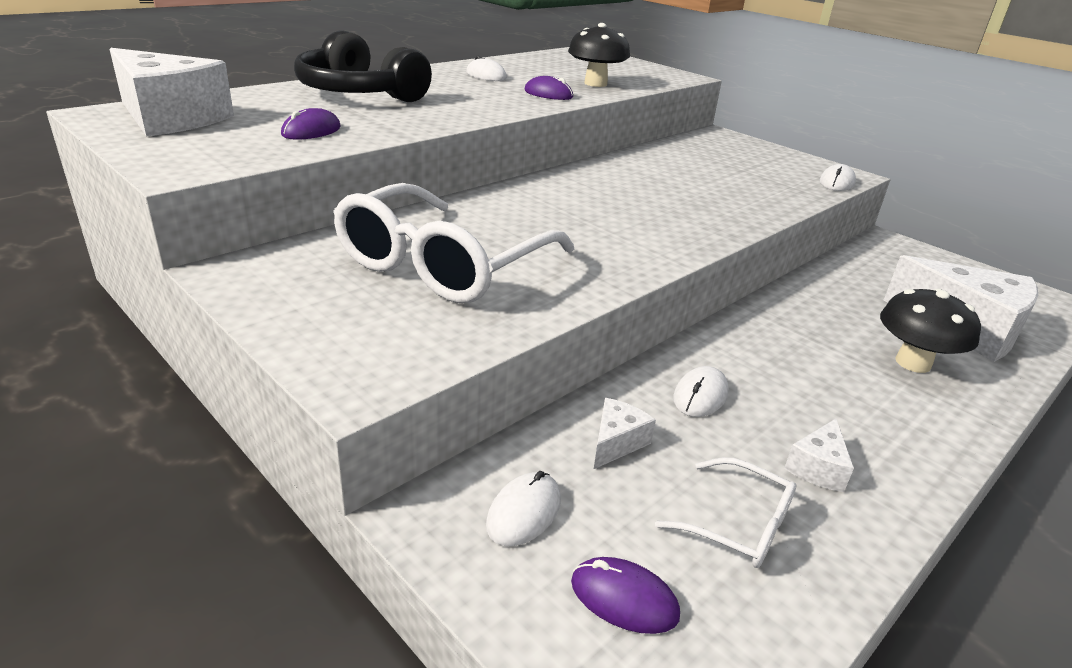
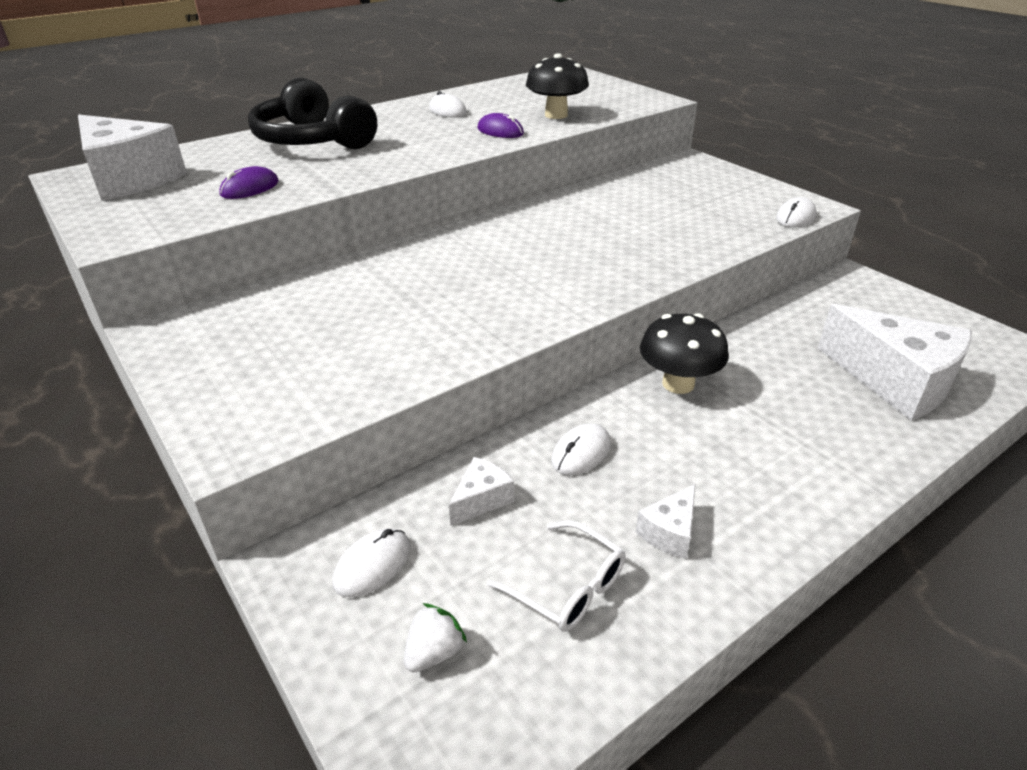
camera: 10 degrees right, 5 degrees up
white glasses [333,183,574,303] -> none
purple mouse [571,557,680,634] -> white strawberry [404,603,467,672]
black mushroom [880,289,981,373] -> black mushroom moved to [640,313,729,394]

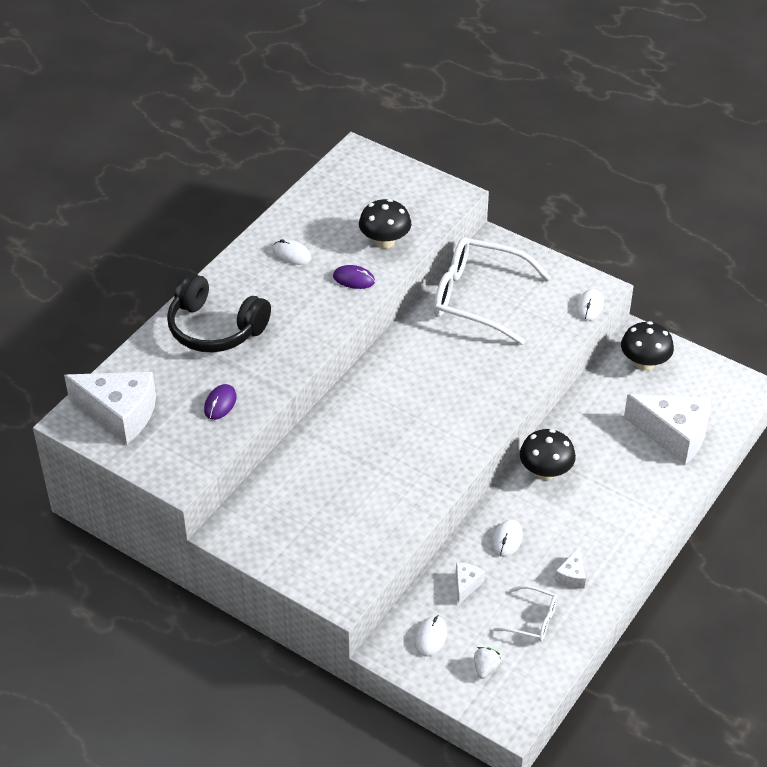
camera: 20 degrees left, 10 degrees up
none -> white glasses [434,237,551,345]
none -> black mushroom [621,321,674,371]

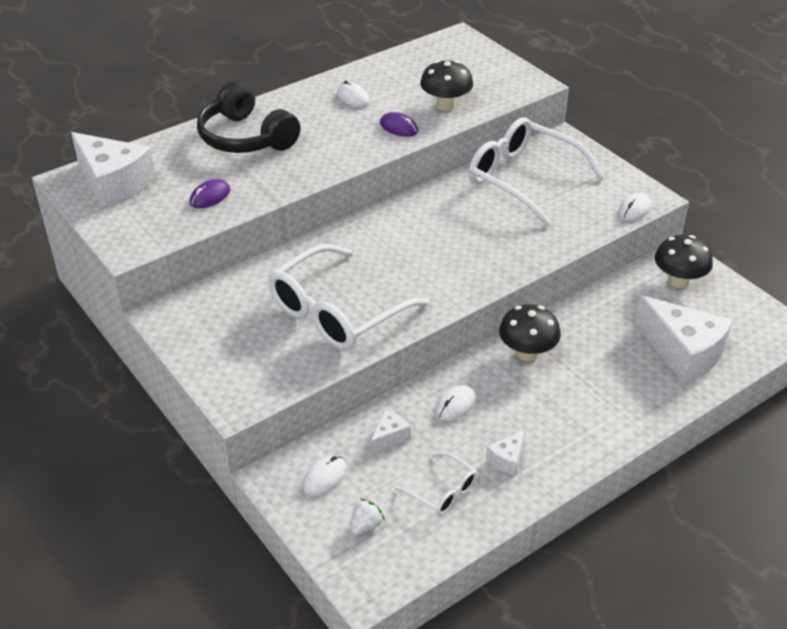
camera: 20 degrees right, 5 degrees down
none -> white glasses [268,244,429,351]

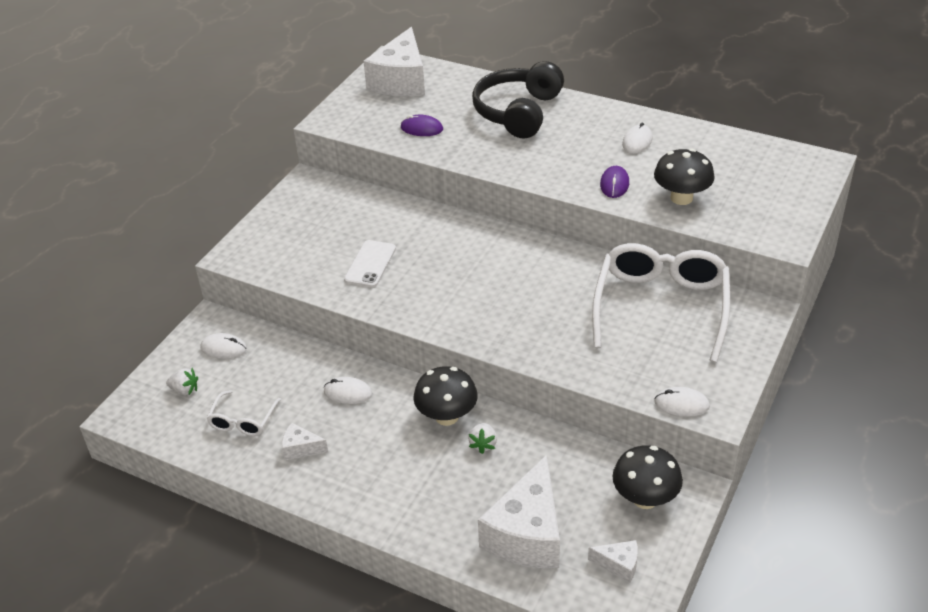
camera: 65 degrees right, 0 degrees up
white glasses [268,244,429,351] -> white phone [344,240,396,287]
white cheese [370,410,411,454] -> white cheese moved to [588,540,638,583]
none -> white strawberry [468,423,497,454]

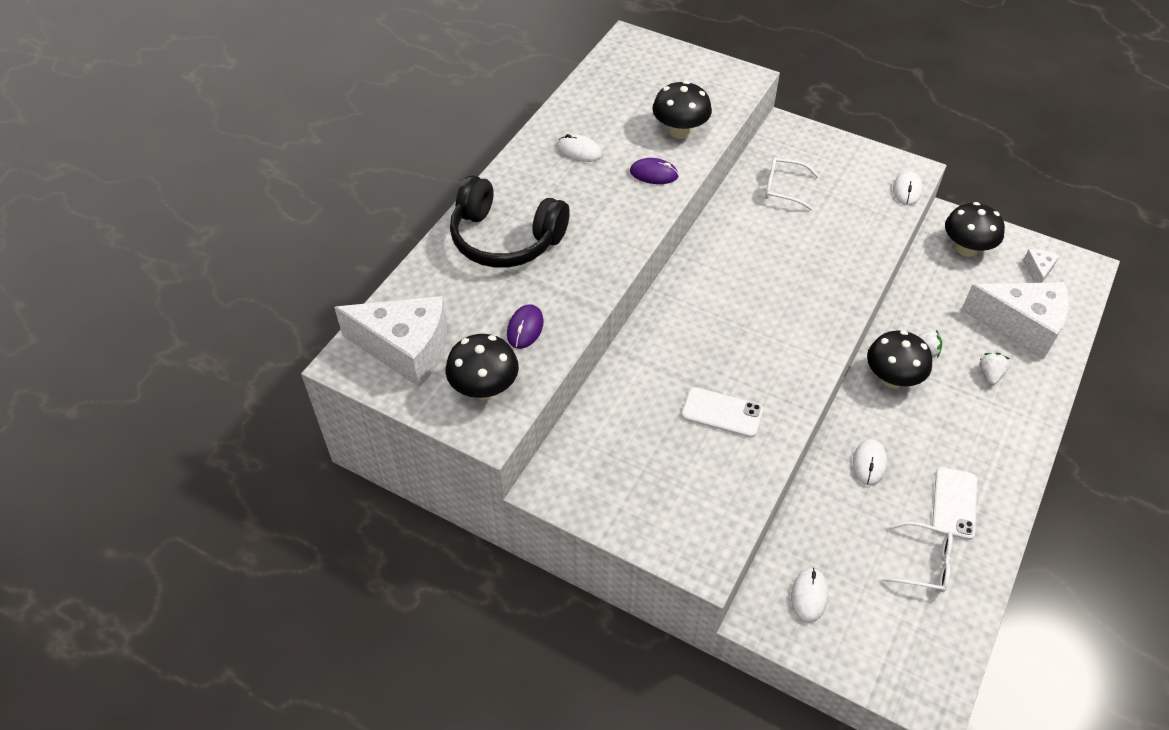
camera: 90 degrees left, 10 degrees up
white strawberry [166,368,198,395] -> white strawberry moved to [980,353,1010,385]
white cheese [282,423,328,460] -> white phone [932,467,977,540]
white glasses [592,243,730,363] -> white glasses [765,157,819,210], size x0.47
none -> black mushroom [446,334,519,400]

